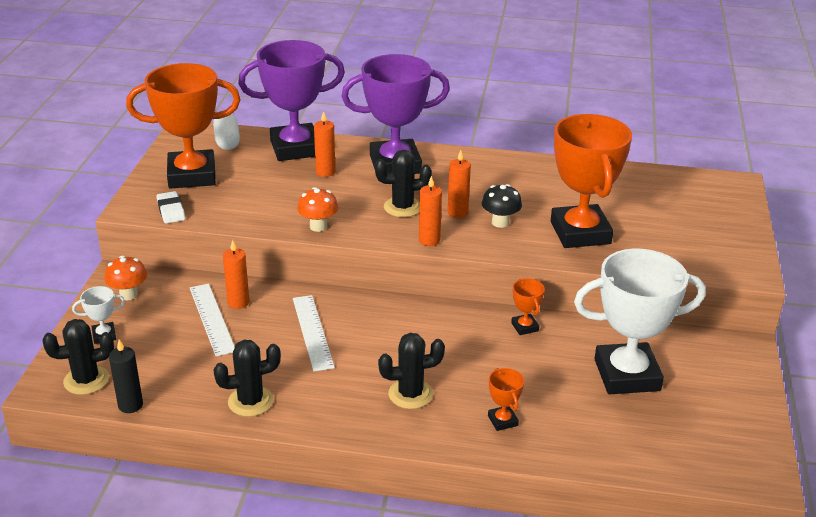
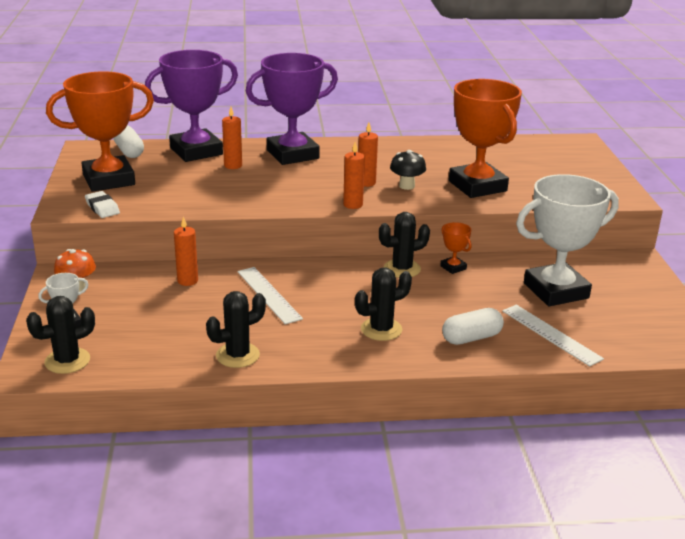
camera: 15 degrees left, 5 degrees down
black candle [109,340,143,413] -> none
white ruler [190,283,235,357] -> white ruler moved to [502,305,604,366]
orange mushroom [297,187,338,232] -> none
black cactus [375,150,432,217] -> black cactus moved to [379,212,430,278]
orange trophy [488,368,524,431] -> white capsule [442,308,504,345]

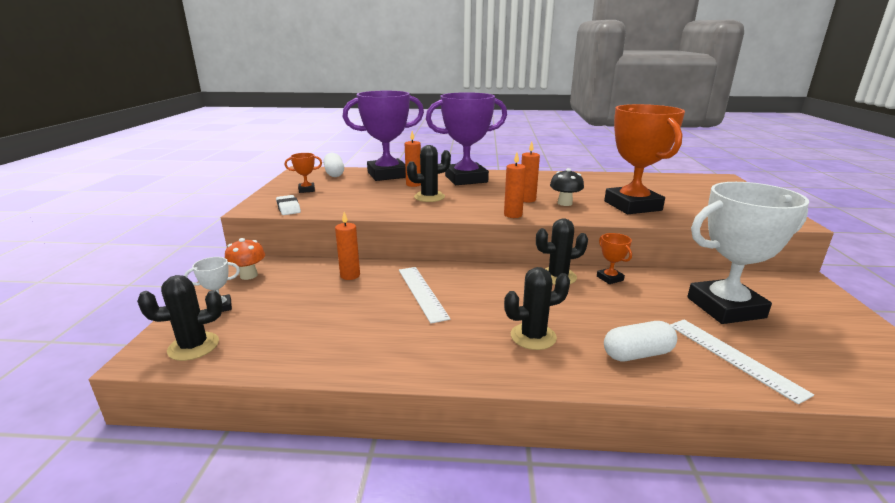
camera: 10 degrees right, 5 degrees down
orange trophy [46,71,154,192] -> orange trophy [285,153,322,193], size x0.41
black cactus [206,291,266,368] -> black cactus moved to [407,145,451,202]

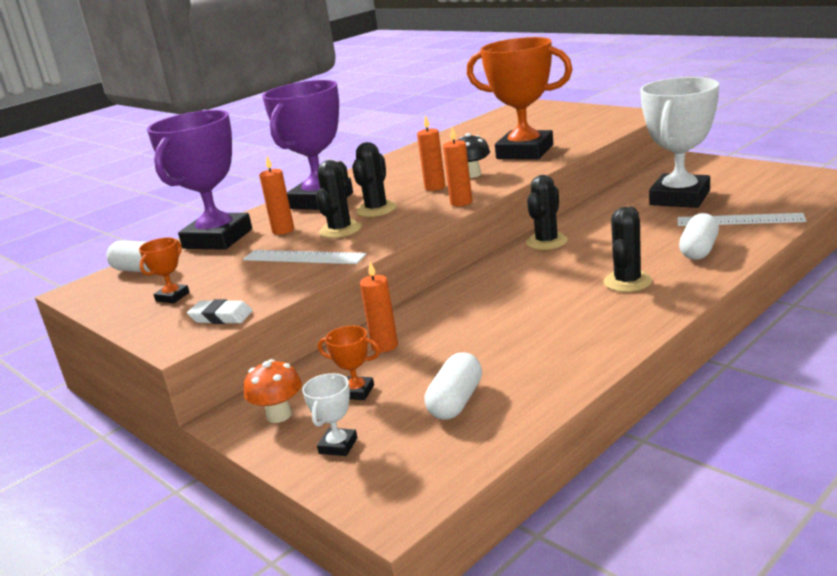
camera: 45 degrees left, 0 degrees up
black cactus [137,275,223,361] -> black cactus moved to [352,142,397,217]
white ruler [399,267,451,324] -> white ruler moved to [243,250,366,264]
orange trophy [597,233,632,284] -> orange trophy moved to [318,326,380,400]
none -> white capsule [425,352,482,420]

